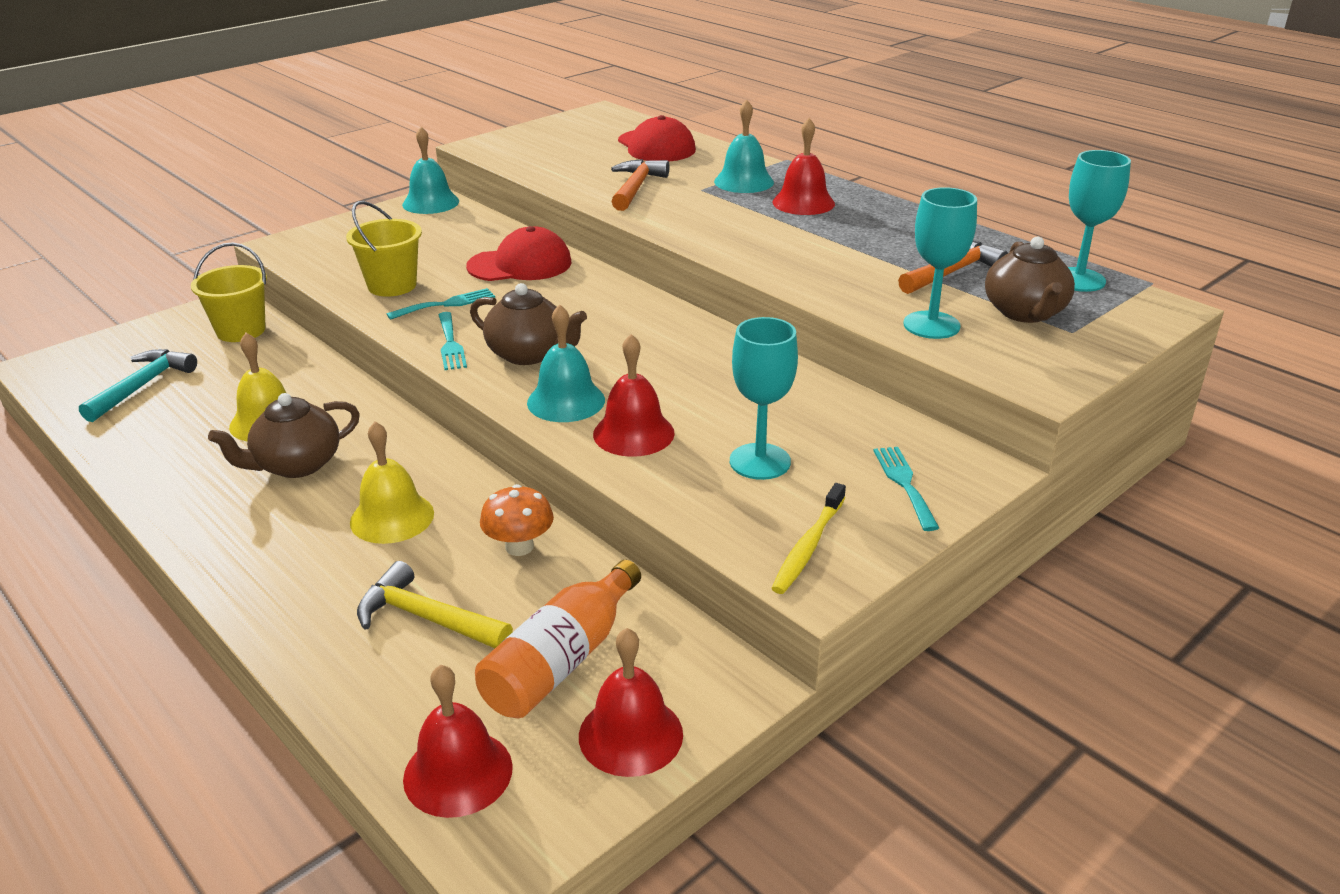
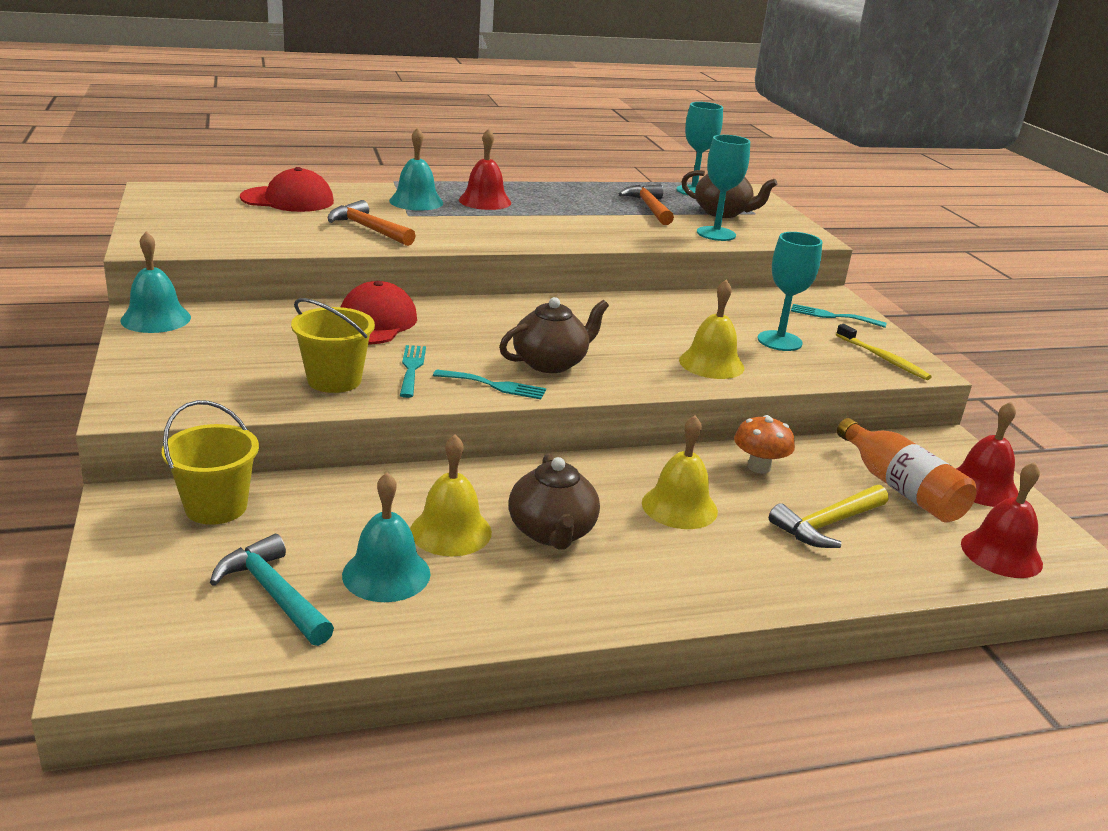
camera: 65 degrees left, 5 degrees down
turquoise bell [527,304,605,422] -> turquoise bell moved to [342,472,431,602]
red bell [593,334,675,457] -> yellow bell [679,280,744,379]

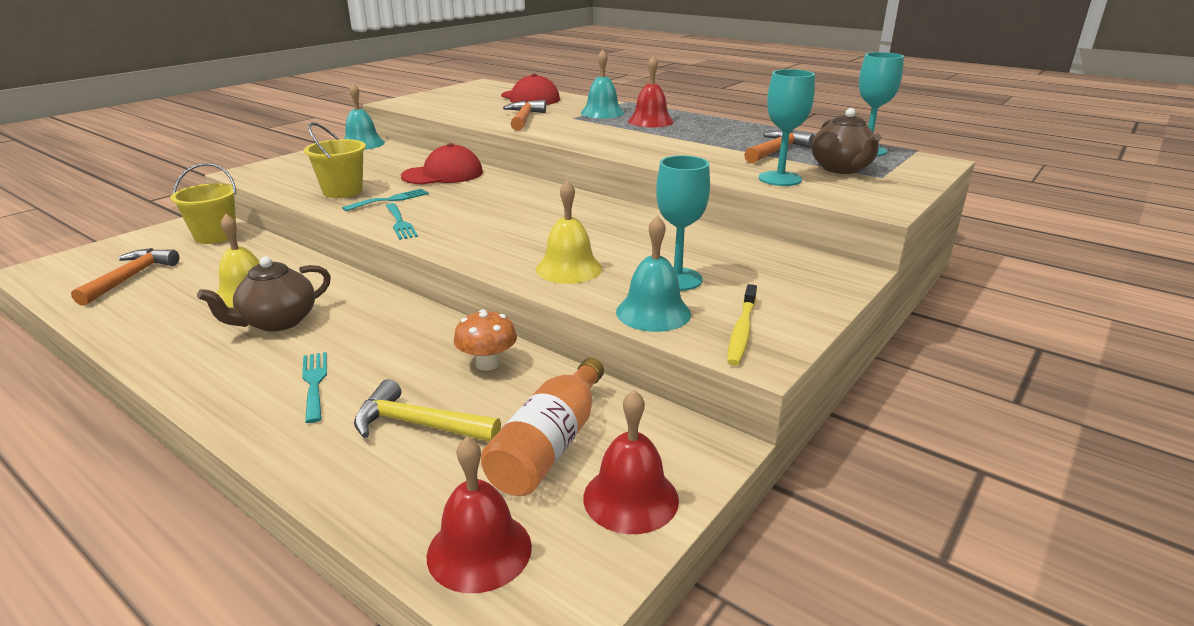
camera: 55 degrees right, 0 degrees up
turquoise hammer [210,534,334,646] -> orange hammer [71,248,179,306]
turquoise bell [342,472,431,602] -> turquoise bell moved to [616,215,691,332]
brown teapot [499,297,609,373] -> none
yellow bell [642,415,718,529] -> none
turquoise fork [791,304,886,328] -> turquoise fork moved to [302,352,327,423]

